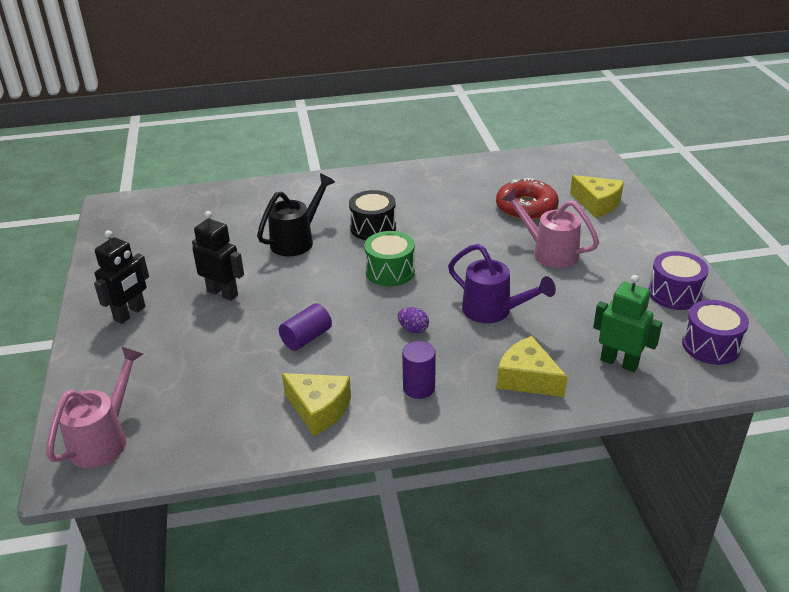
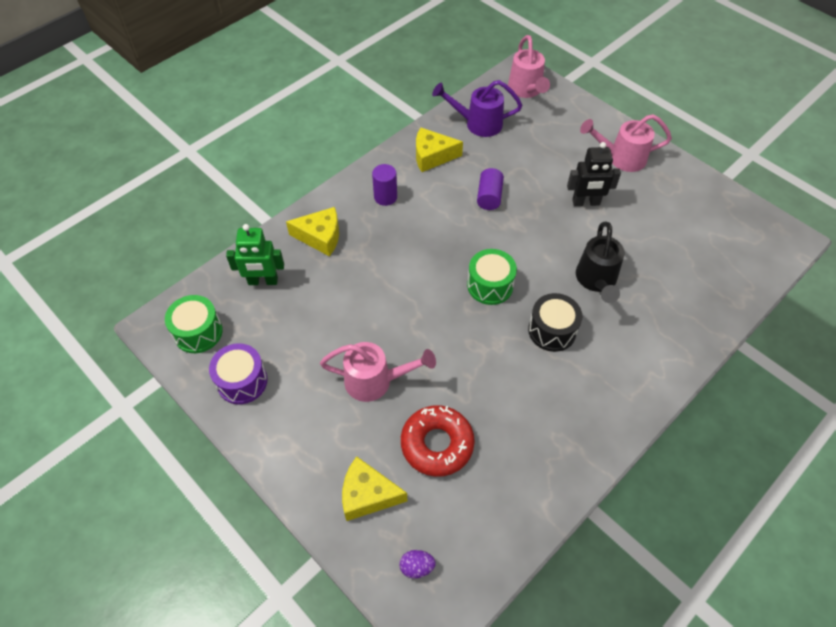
camera: 145 degrees right, 20 degrees up
black robot [94,230,149,324] -> pink watering can [580,114,672,172]
purple egg [398,307,429,333] -> purple egg moved to [400,550,436,579]
purple watering can [448,244,556,323] -> purple watering can moved to [432,80,522,137]
purple drum [682,300,749,365] -> green drum [165,295,223,353]

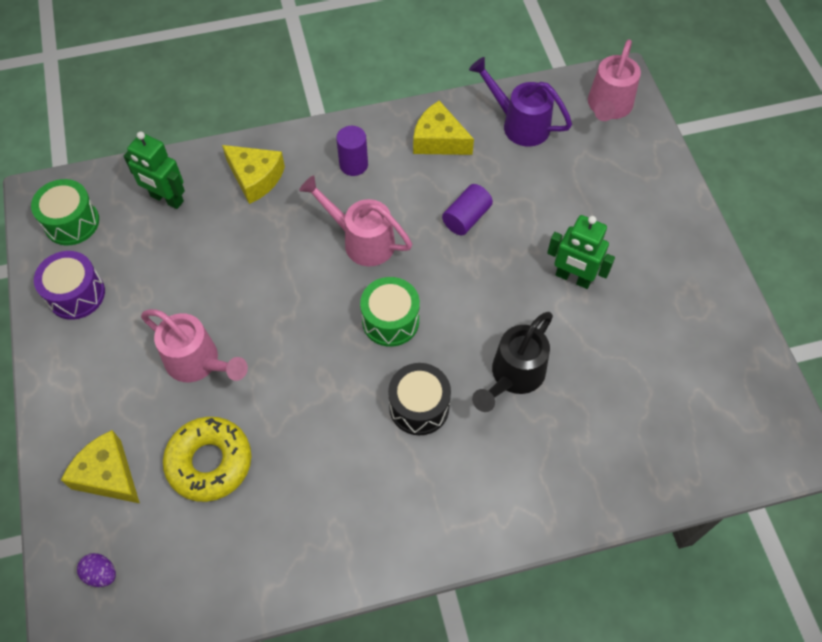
camera: 30 degrees right, 5 degrees up
red donut [401,405,475,477] -> yellow donut [163,417,251,502]
black robot [567,142,621,206] -> green robot [547,215,615,289]
pink watering can [580,114,672,172] -> pink watering can moved to [299,175,412,266]

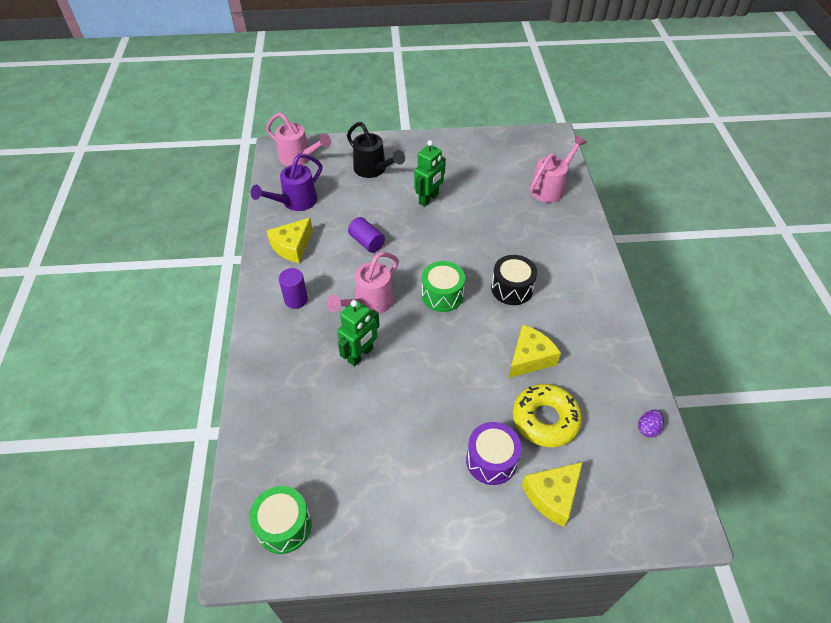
camera: 80 degrees left, 10 degrees down
purple drum [34,251,105,320] -> purple drum moved to [466,422,522,485]
purple egg [77,553,116,587] -> purple egg moved to [638,410,664,438]
green robot [124,131,185,209] -> green robot moved to [337,300,380,366]
pink watering can [141,309,248,382] -> pink watering can moved to [530,135,587,203]
yellow cheese [222,145,285,204] -> yellow cheese moved to [509,325,561,378]
black watering can [472,312,553,412] -> black watering can moved to [347,122,405,178]

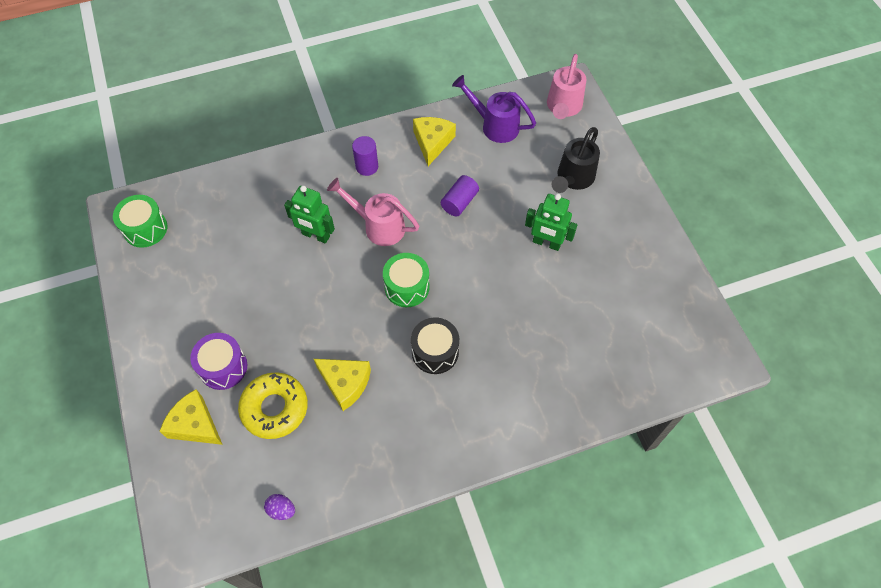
camera: 75 degrees right, 10 degrees up
yellow cheese [267,218,313,263] -> yellow cheese turned 75 degrees clockwise [413,117,456,166]
pink watering can [530,135,587,203] -> none

